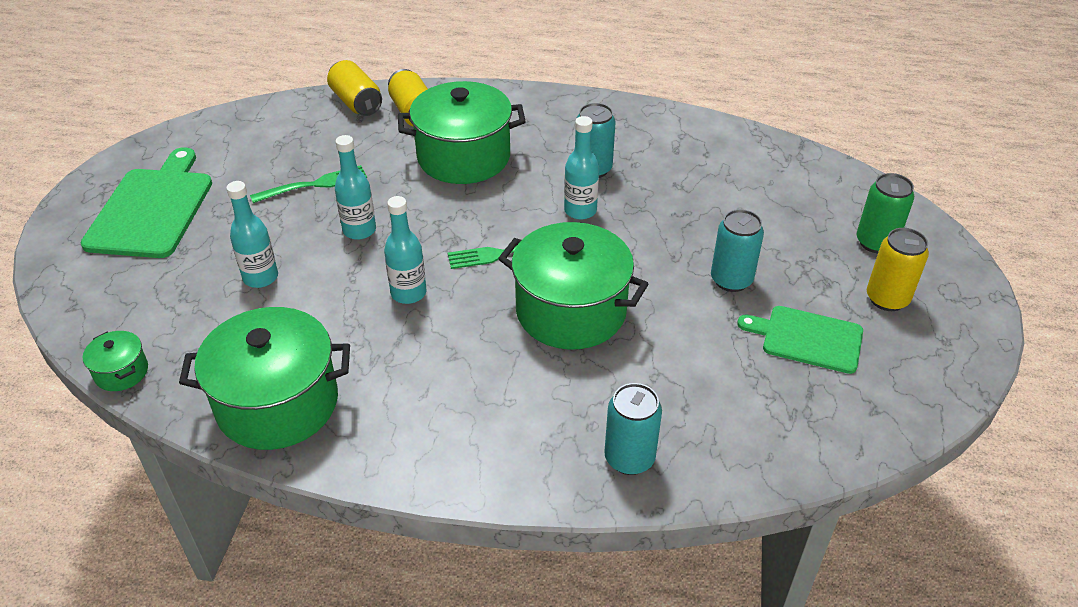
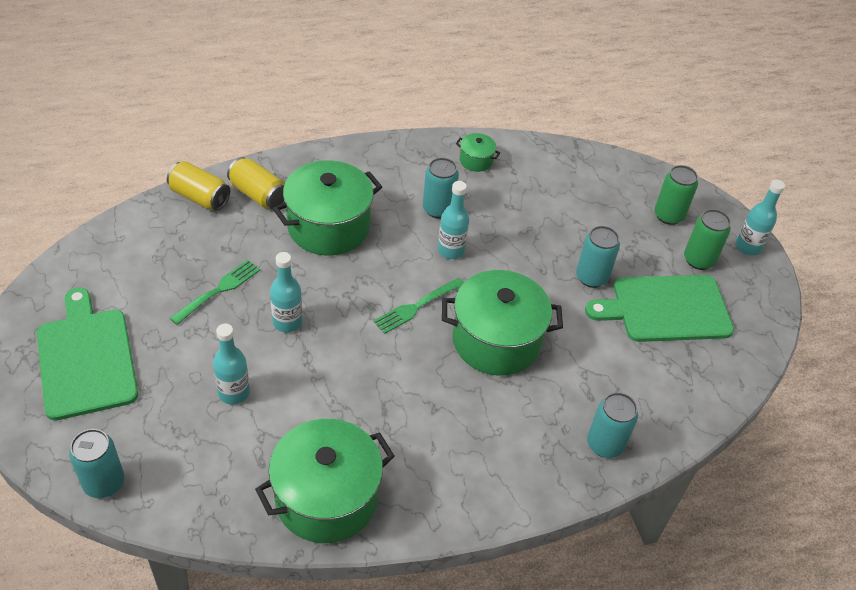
camera: 30 degrees left, 5 degrees up
green pot [83,331,148,391] -> green pot moved to [456,133,500,172]
turquoise bottle [384,196,426,304] -> turquoise bottle moved to [736,180,785,255]
green cutting board [737,306,863,374] -> green cutting board [585,275,734,342], size x1.56
yellow can [867,228,929,311] -> green can [684,209,731,270]
none -> turquoise can [69,429,124,498]

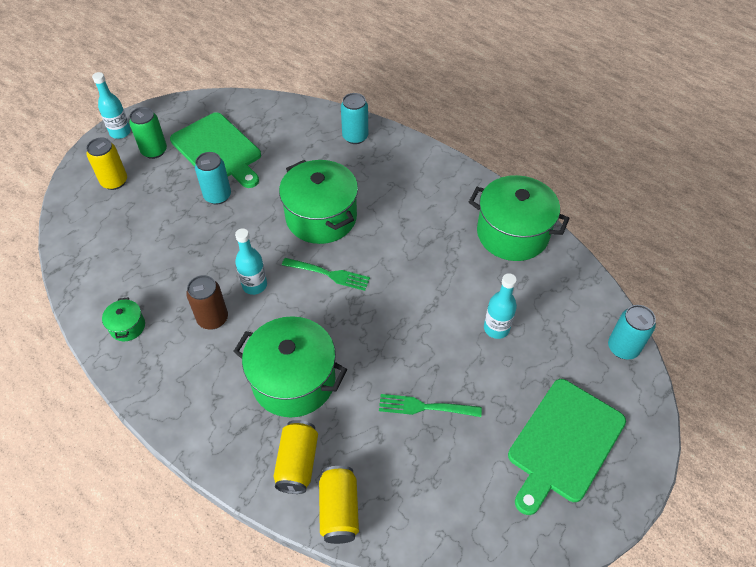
camera: 120 degrees left, 5 degrees up
turquoise bottle [270,252,302,332] -> none
turquoise can [423,158,459,219] -> brown can [186,275,228,329]
green can [654,165,698,225] -> yellow can [86,138,127,190]

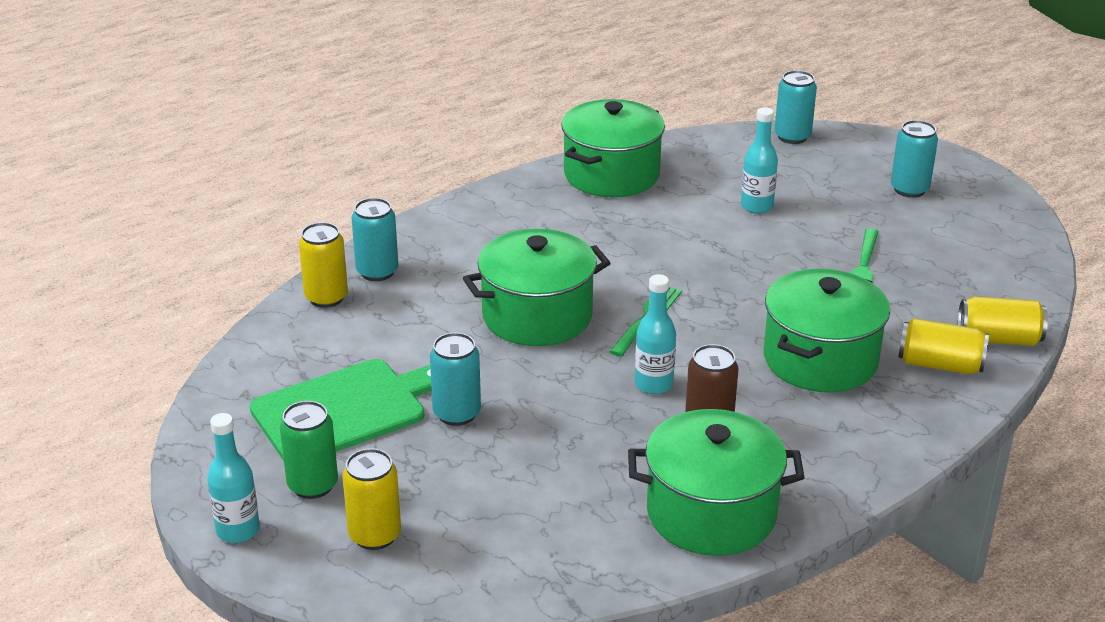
camera: 80 degrees left, 20 degrees down
green pot [102,297,145,341] -> green pot [628,409,805,556], size x2.24
green cutting board [508,379,626,515] -> turquoise can [891,120,938,198]
none -> yellow can [299,222,348,308]

